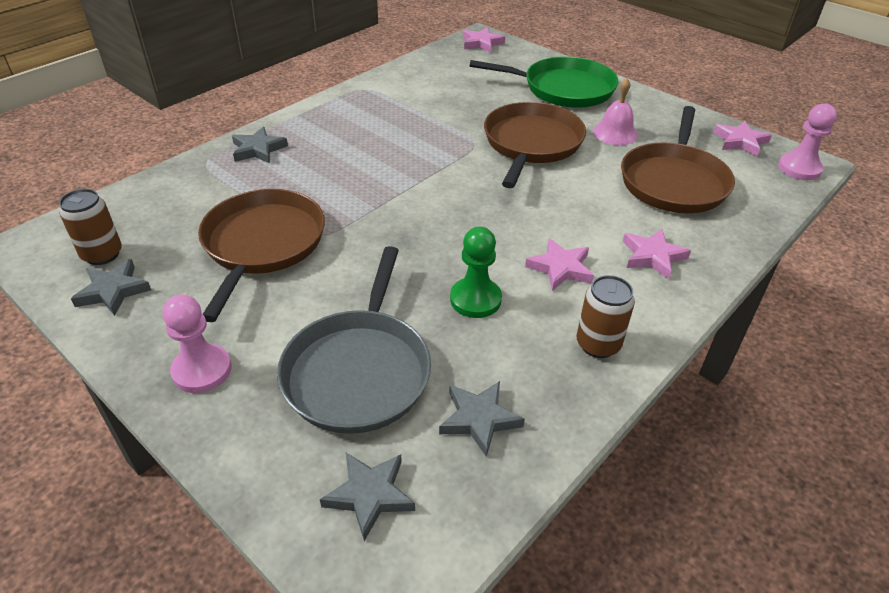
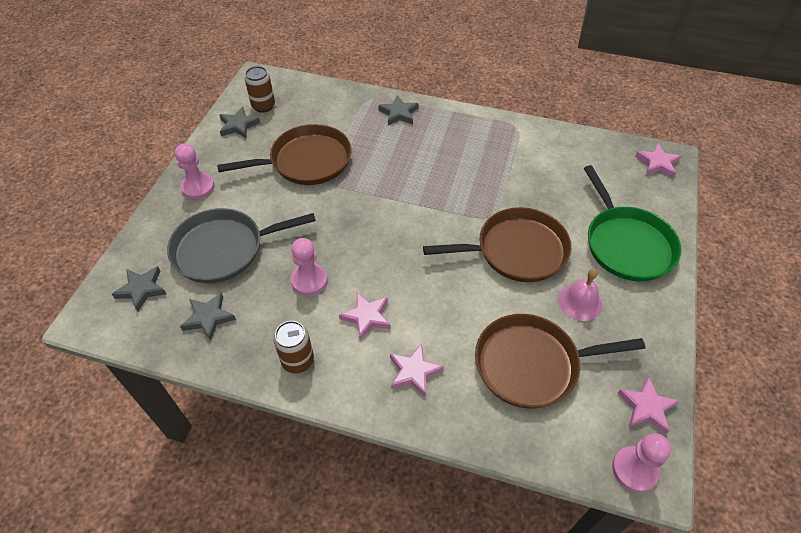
camera: 65 degrees right, 10 degrees up
green pawn [450,227,502,318] -> pink pawn [291,238,328,296]

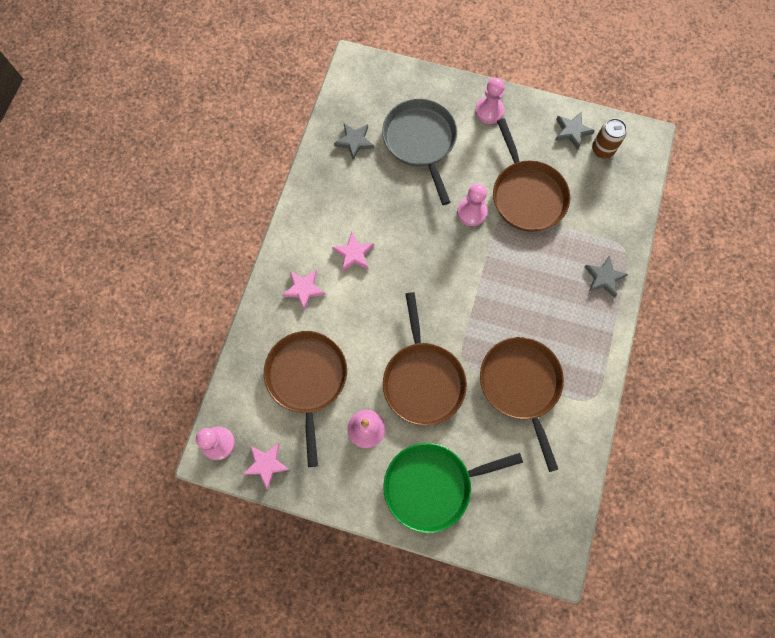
camera: 90 degrees right, 20 degrees up
grey star [112,266,166,311] -> none
brown can [274,321,314,373] -> none
pink pawn [291,238,328,296] -> pink pawn moved to [457,184,487,226]
pink star [635,143,681,178] -> none
none -> brown pan [480,337,564,472]

